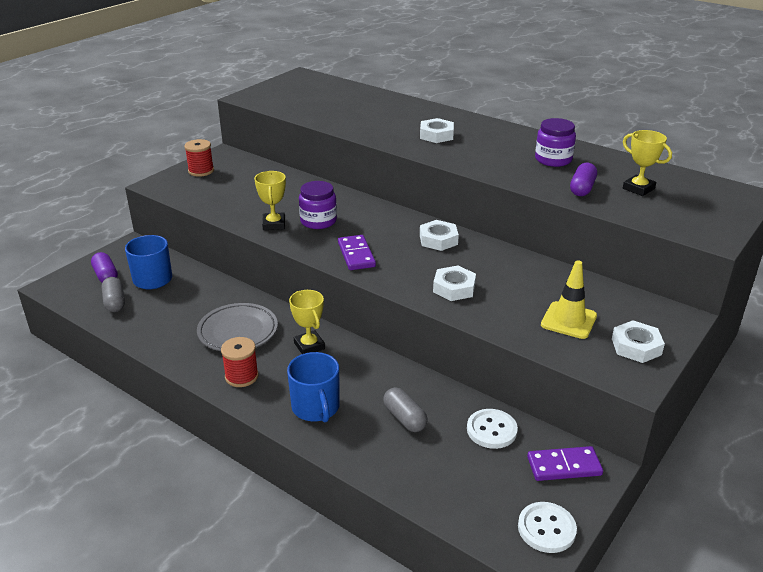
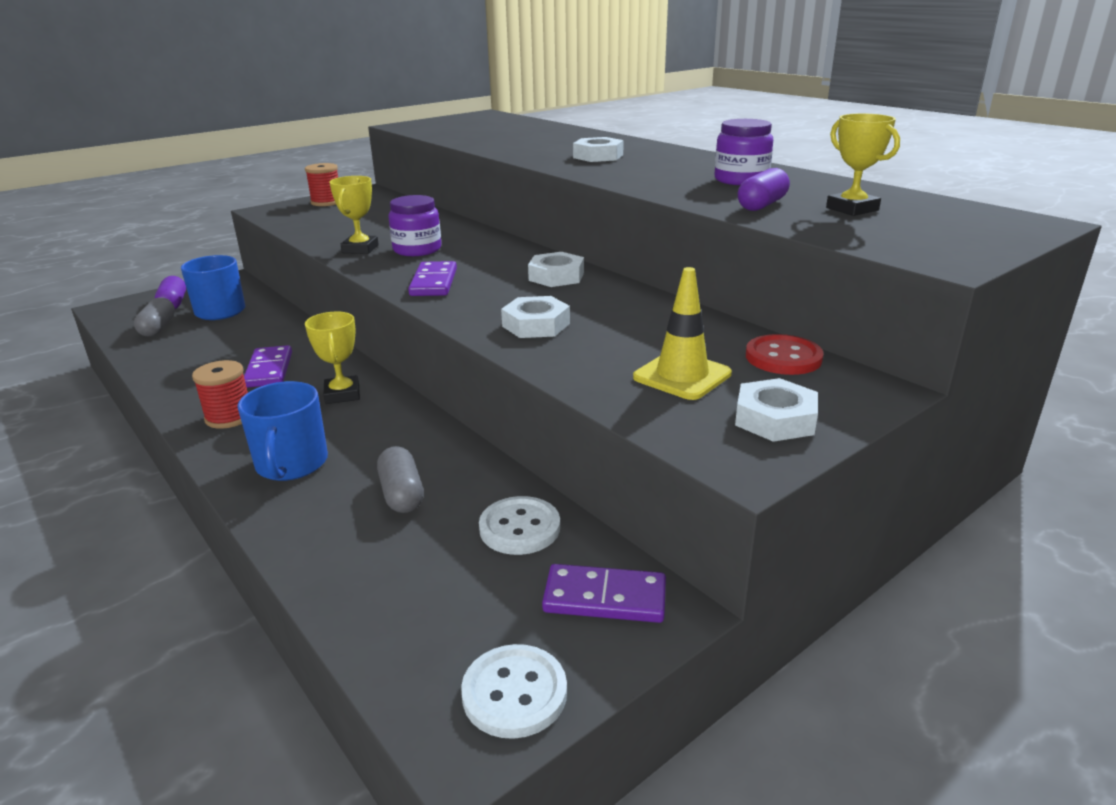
camera: 15 degrees right, 5 degrees down
grey plate [197,303,278,351] -> purple domino [244,345,292,388]
none -> red button [746,334,824,375]

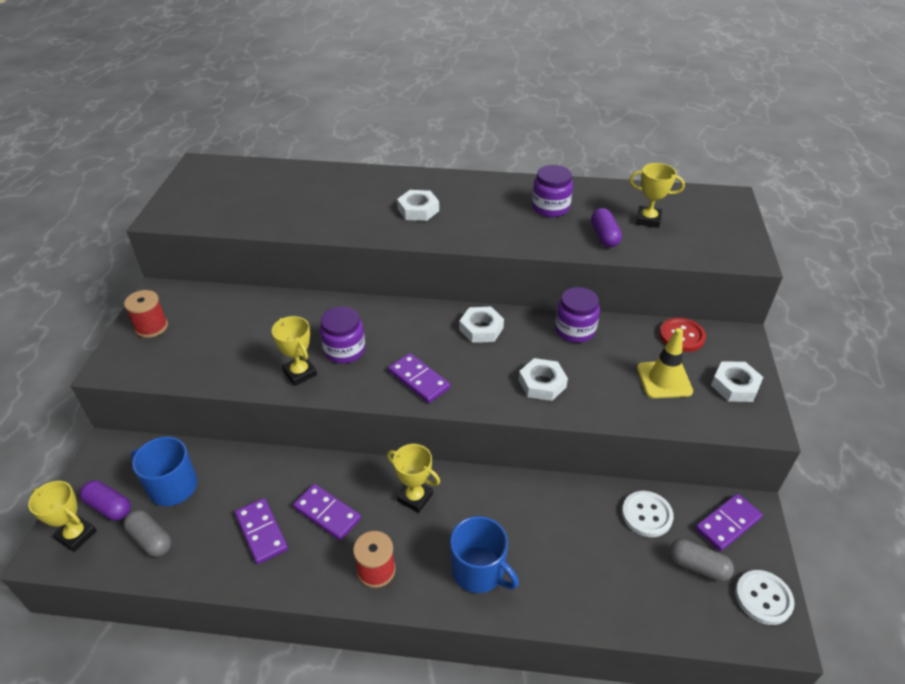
camera: 45 degrees left, 15 degrees up
grey capsule [377,446,424,513] -> grey capsule moved to [669,539,734,582]
none -> yellow trophy [28,481,97,552]
none -> purple domino [235,498,288,564]
none -> purple jar [555,287,600,343]

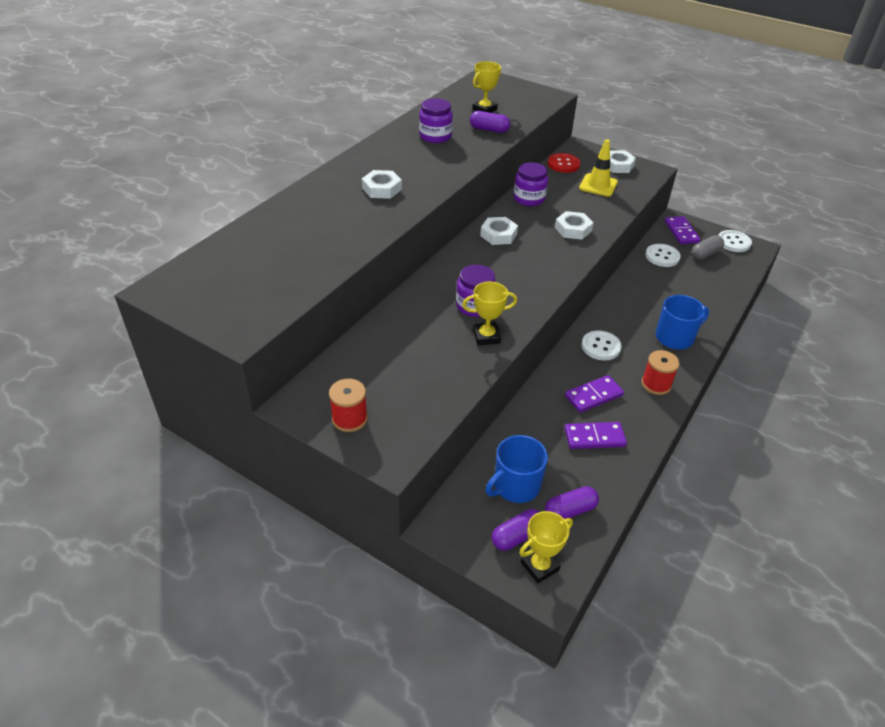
camera: 65 degrees left, 0 degrees up
grey capsule [123,510,172,557] -> purple capsule [545,486,599,519]
yellow trophy [387,444,440,513] -> white button [582,330,622,360]
purple domino [388,353,450,403] -> none

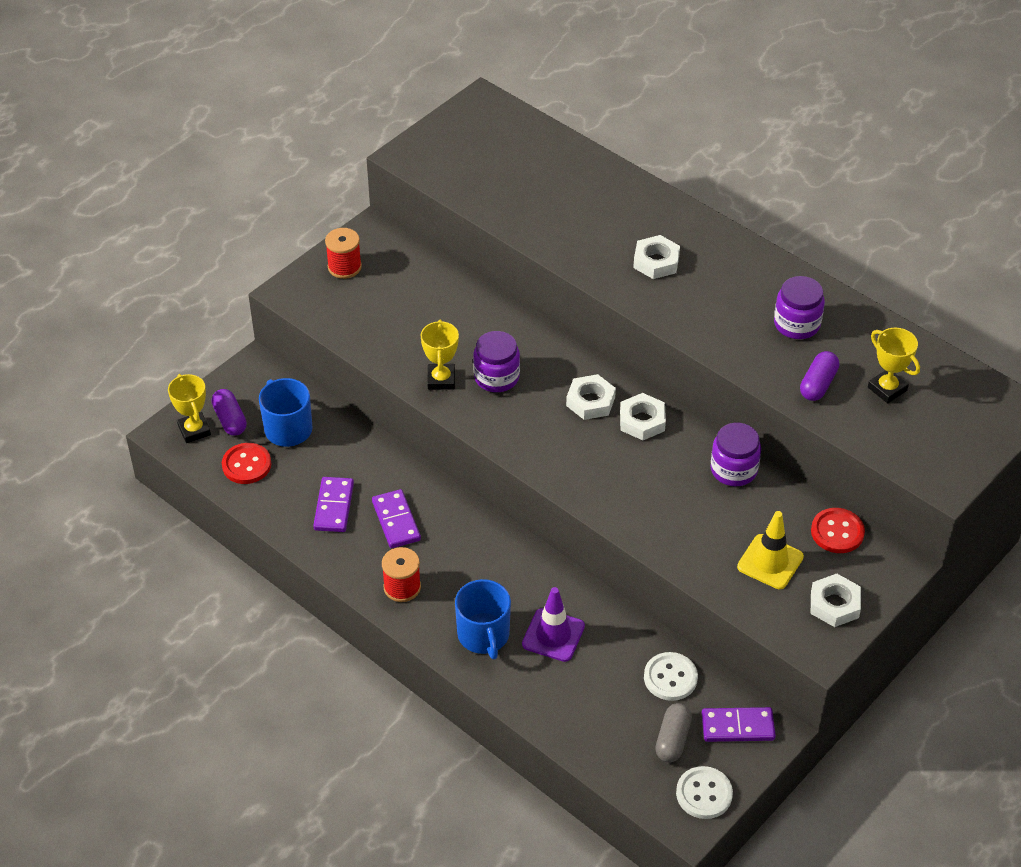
camera: 100 degrees right, 5 degrees up
purple capsule [545,486,599,519] -> red button [222,443,271,484]
white nut [555,211,593,240] -> white nut moved to [566,374,616,420]
white button [582,330,622,360] -> none
grey capsule [692,235,724,260] -> grey capsule turned 45 degrees clockwise [655,703,692,762]
none -> purple traffic cone [522,587,585,662]

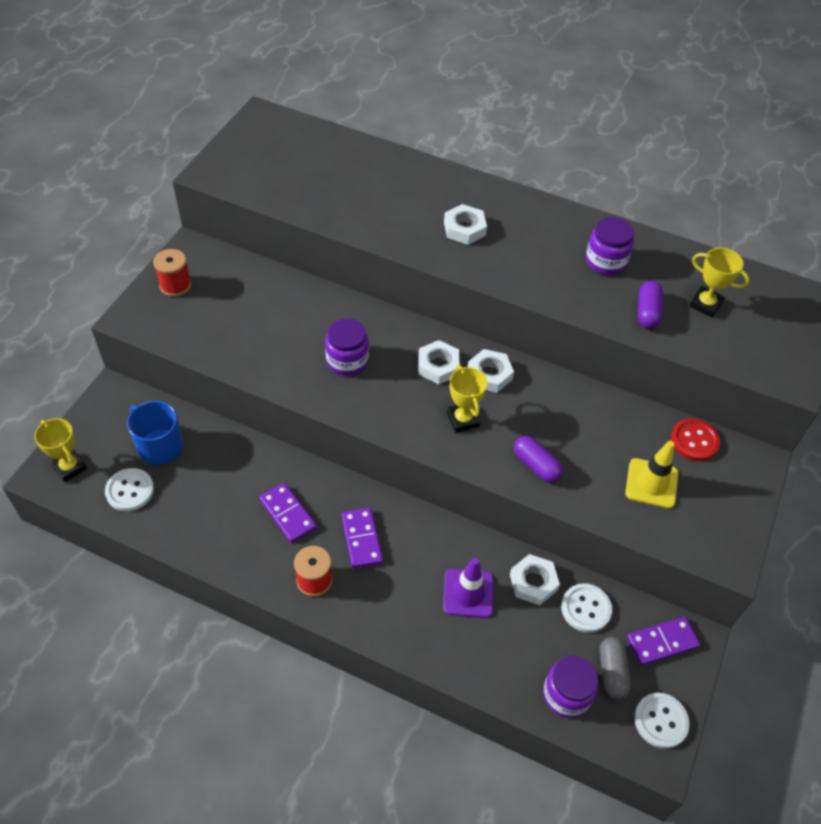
camera: 20 degrees left, 5 degrees up
purple capsule [211,389,247,436] -> purple capsule moved to [514,436,563,483]
red button [222,443,271,484] -> white button [105,468,154,511]
purple domino [313,477,354,532] -> purple domino moved to [341,507,383,569]
yellow trophy [421,320,459,390] -> yellow trophy moved to [447,365,487,433]
blue mug [455,579,511,659] -> none
purple jar [710,423,761,486] -> purple jar moved to [543,656,599,718]
white nut [811,574,861,627] -> white nut moved to [510,554,560,605]

